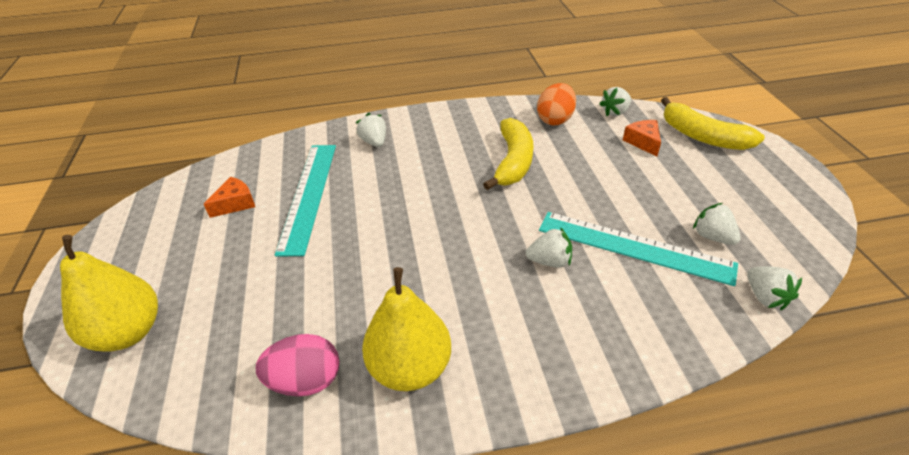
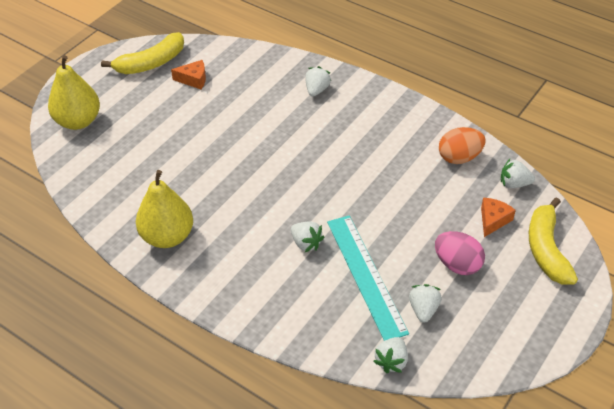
camera: 45 degrees right, 5 degrees up
pink egg [256,334,340,396] -> pink egg moved to [435,231,485,275]
turquoise ruler [275,145,336,257] -> none
yellow banana [483,118,533,190] -> yellow banana moved to [101,32,184,74]

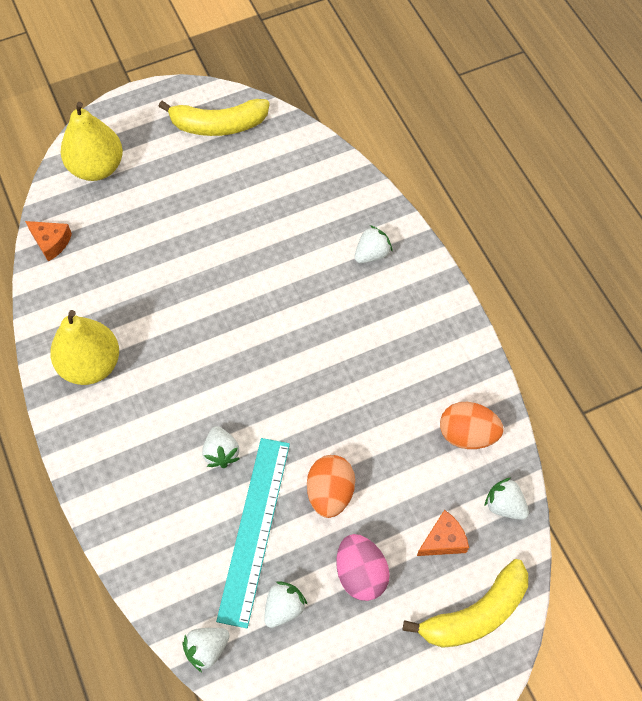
camera: 30 degrees right, 15 degrees up
orange cheese [171,60,206,89] -> orange cheese moved to [25,221,72,262]
yellow banana [529,197,578,284] -> yellow banana turned 150 degrees counterclockwise [403,559,528,648]
none -> orange egg [307,455,355,518]

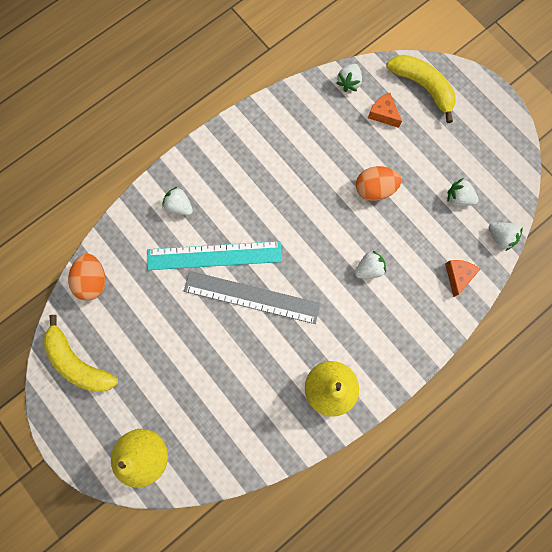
camera: 105 degrees left, 15 degrees up
orange cheese [25,221,72,262] -> orange cheese moved to [445,260,480,297]
yellow banana [158,99,270,136] -> yellow banana turned 150 degrees clockwise [43,315,118,392]
turquoise ruler [216,438,290,628] -> turquoise ruler moved to [147,241,282,270]
pink egg [336,534,390,601] -> none
orange egg [440,402,504,449] -> orange egg moved to [68,254,105,301]
none -> grey ruler [184,271,320,324]

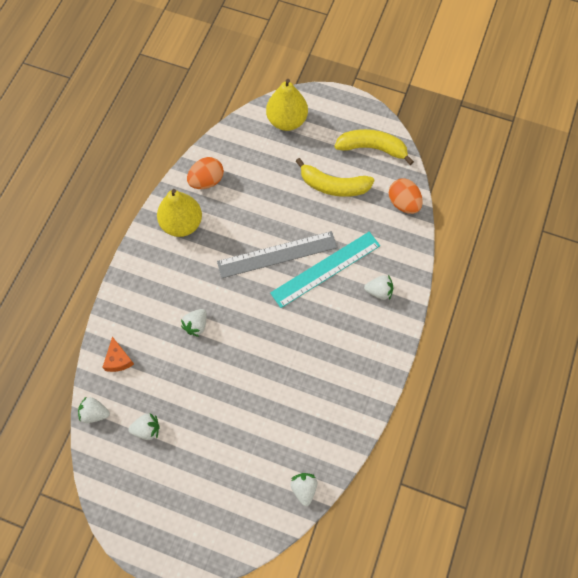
camera: 150 degrees right, 10 degrees down
orange egg [356,166,401,201] -> orange egg moved to [187,157,224,189]
orange cheese [368,93,402,128] -> none
yellow banana [386,55,456,123] -> yellow banana moved to [295,158,375,197]

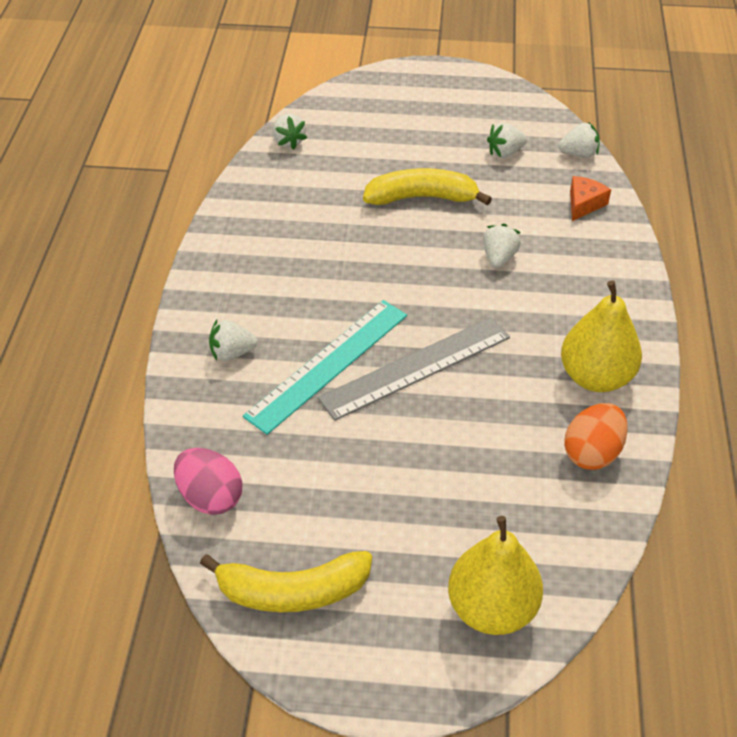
camera: 165 degrees right, 20 degrees down
orange cheese [102,337,134,372] -> orange cheese turned 60 degrees clockwise [570,176,611,221]
yellow banana [295,158,375,197] -> yellow banana moved to [363,168,492,205]
orange egg [389,178,423,214] -> pink egg [174,448,242,515]

